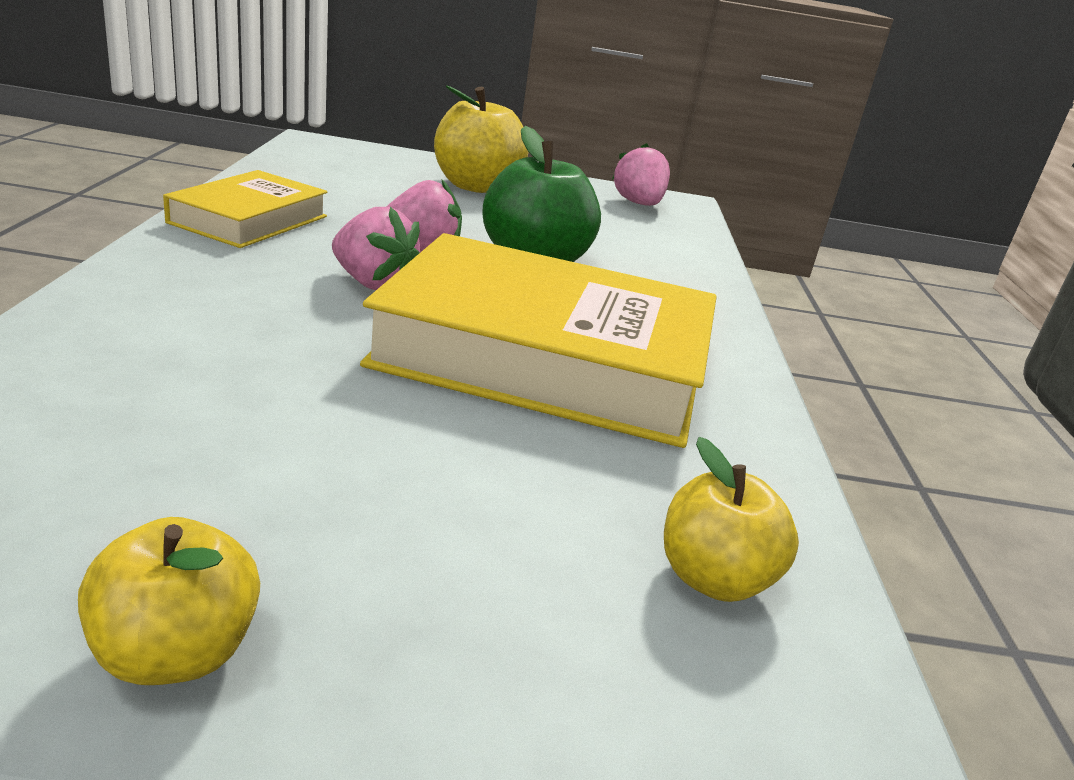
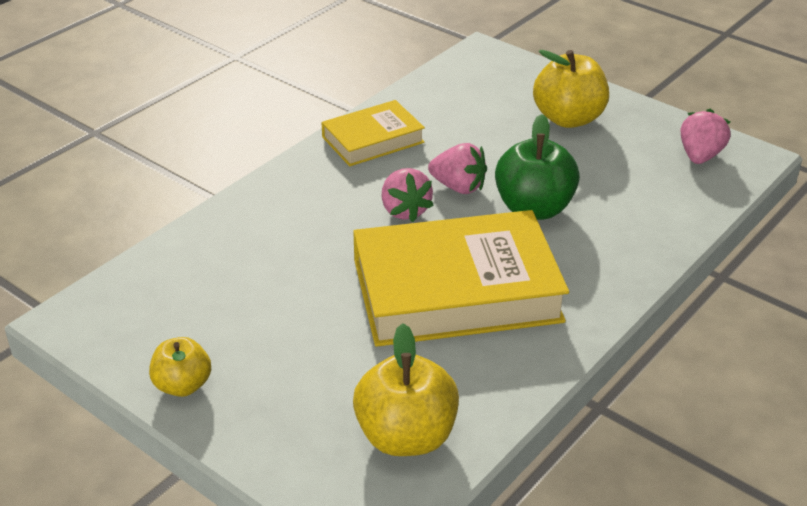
camera: 40 degrees right, 10 degrees up
yellow book [360,233,717,448] -> yellow book turned 60 degrees counterclockwise [353,210,569,347]
yellow apple [664,437,799,602] -> yellow apple [353,323,459,456], size x1.64

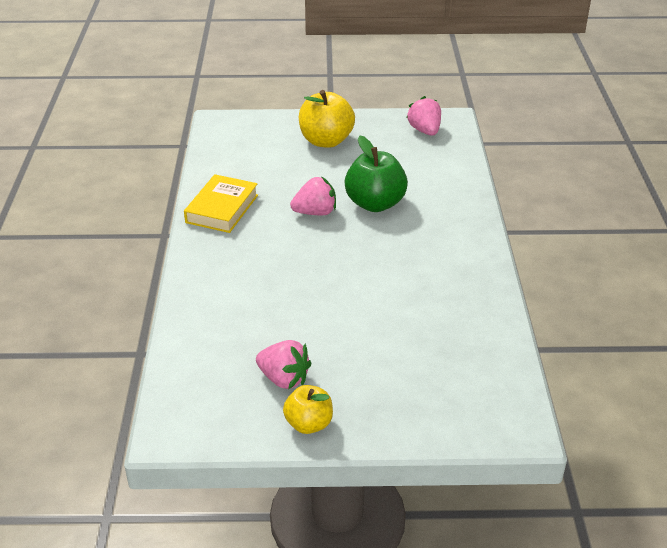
camera: 40 degrees left, 0 degrees up
yellow book [353,210,569,347] -> none
yellow apple [353,323,459,456] -> none
pink strawberry [382,168,434,222] -> pink strawberry moved to [256,340,311,389]

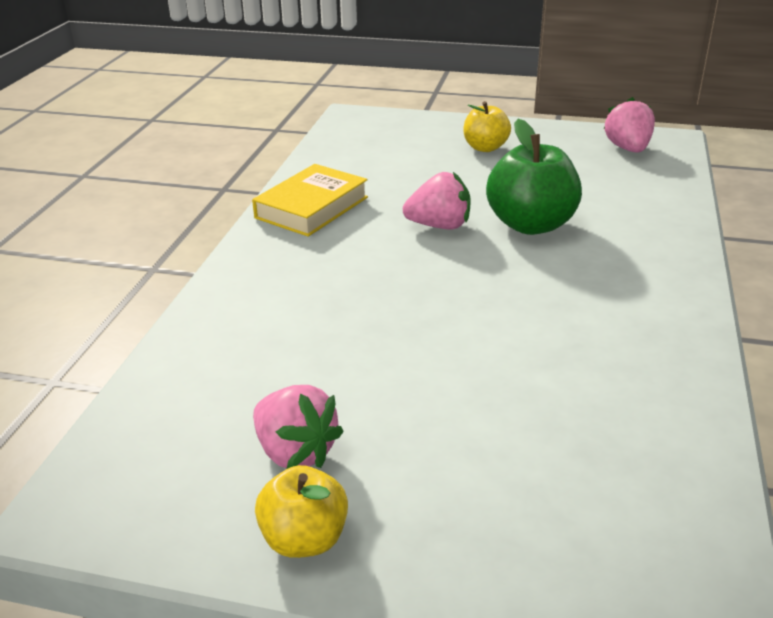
camera: 15 degrees right, 5 degrees down
yellow apple [299,90,355,148] -> yellow apple [463,101,511,152], size x0.61

